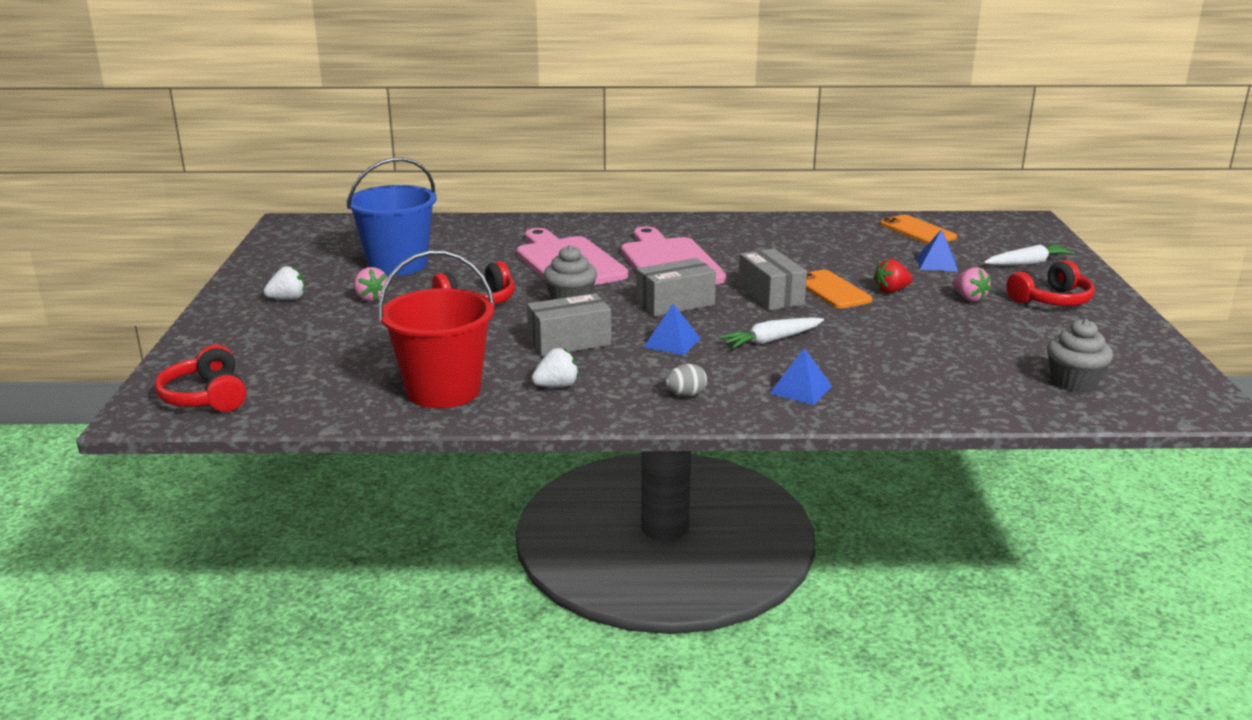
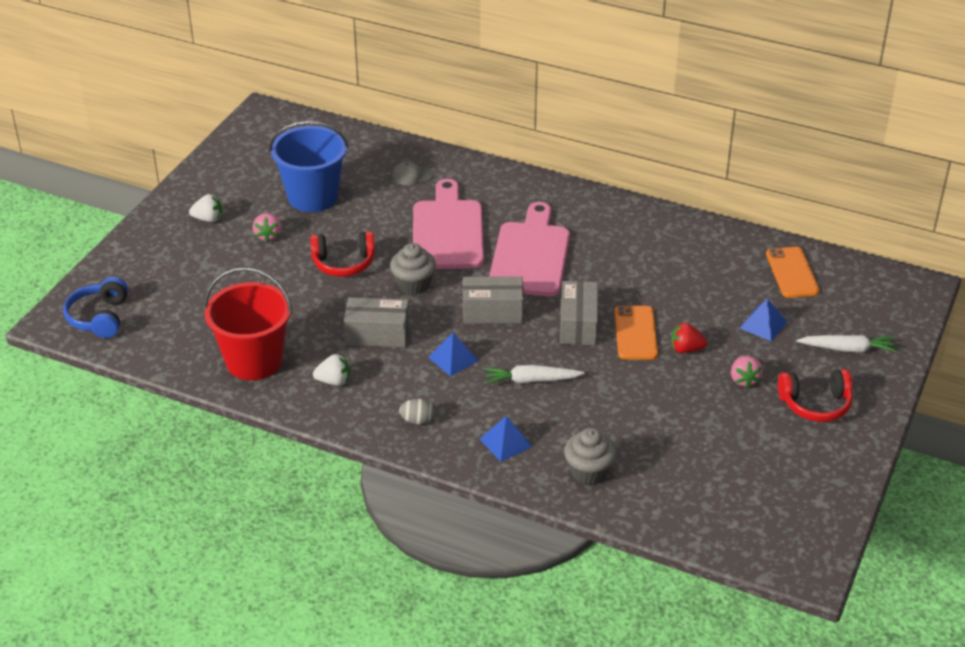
camera: 25 degrees right, 15 degrees up
red headphones [155,345,247,412] -> blue headphones [63,277,128,338]
grey cupcake [1047,319,1113,392] -> grey cupcake moved to [564,428,616,485]
none -> grey cap [392,161,433,185]

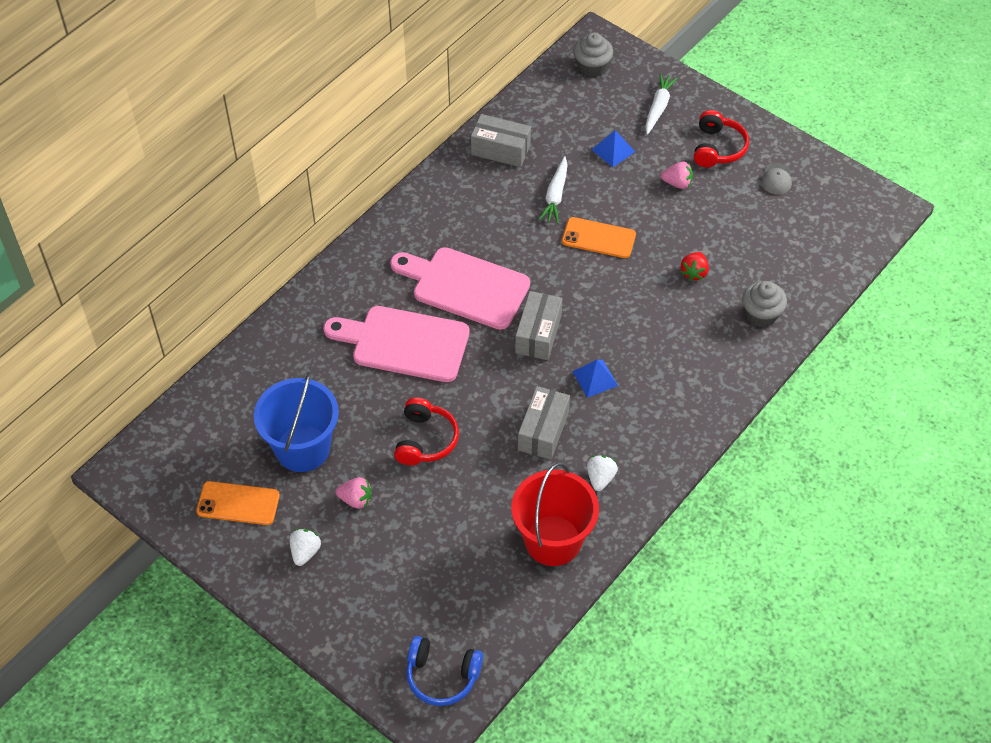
camera: 75 degrees left, 15 degrees up
grey cupcake [390,243,436,295] -> grey cupcake moved to [573,33,613,77]
grey cap [392,161,433,185] -> grey cap moved to [761,163,792,195]
grey egg [399,398,434,425] -> none
blue pyramid [480,416,533,462] -> none
white carrot [484,365,585,384] -> white carrot moved to [539,156,568,224]
grey box [560,281,598,345] -> grey box moved to [471,114,531,167]
red strawberry [671,323,707,353] -> red strawberry moved to [681,252,709,281]
orange phone [766,247,820,298] -> orange phone moved to [196,481,280,525]

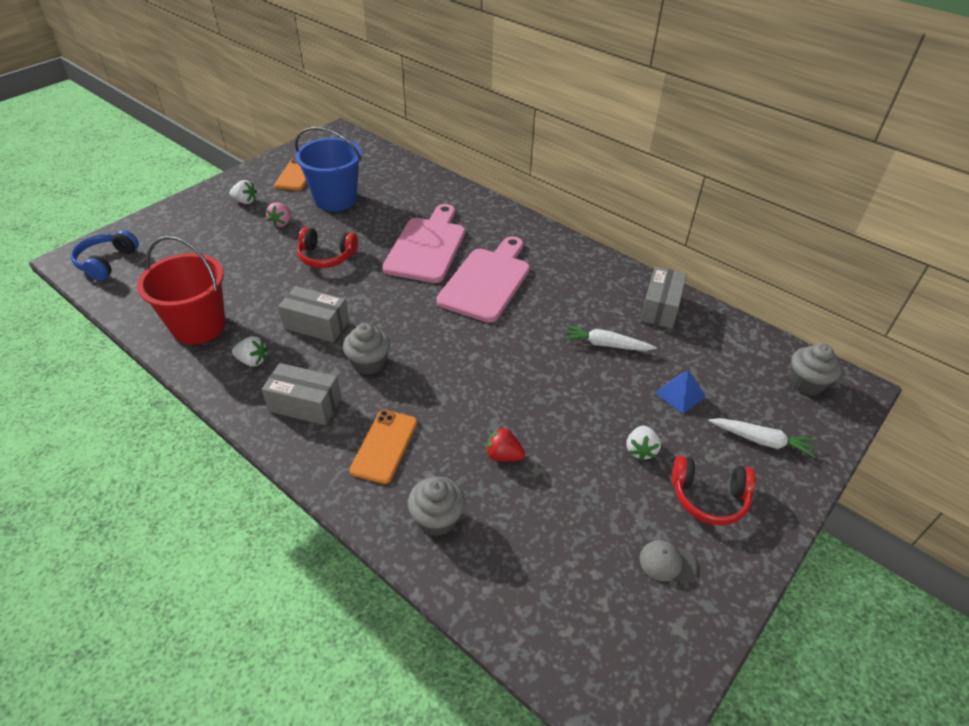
camera: 90 degrees right, 10 degrees down
grey box [515,291,562,360] -> grey box moved to [262,363,341,425]
orange phone [562,217,636,258] -> orange phone moved to [350,410,417,484]
blue pyramid [572,360,618,398] -> grey cupcake [343,323,390,375]
pink strawberry [661,161,693,189] -> white strawberry [626,426,661,461]

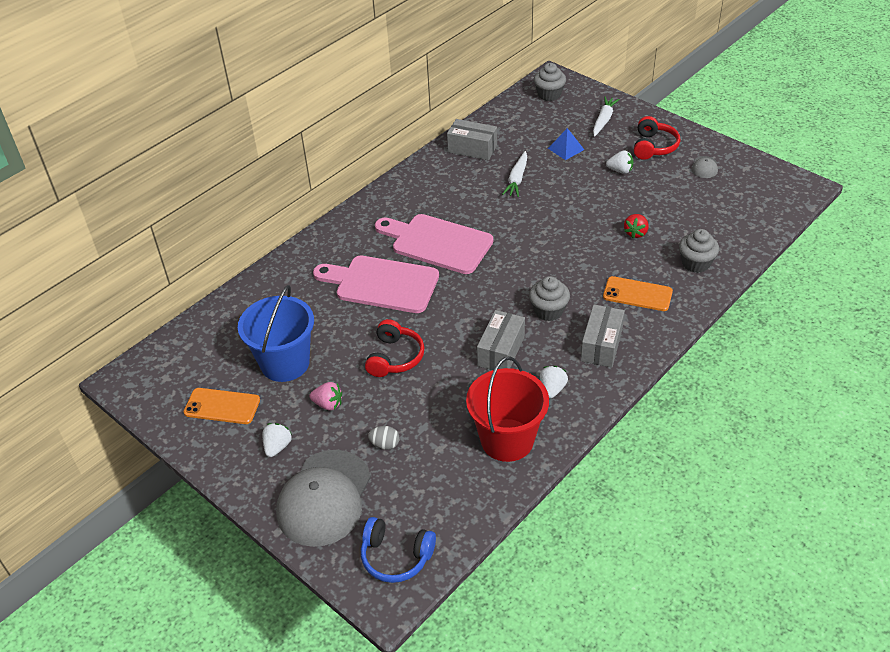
camera: 85 degrees left, 0 degrees up
none -> grey cap [276,450,371,547]
none -> grey egg [368,426,400,450]

